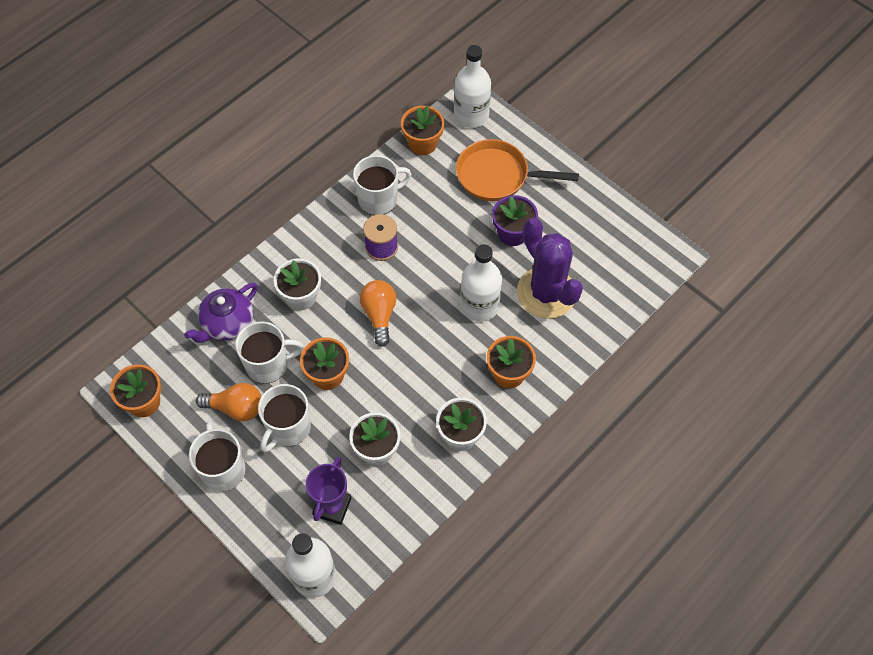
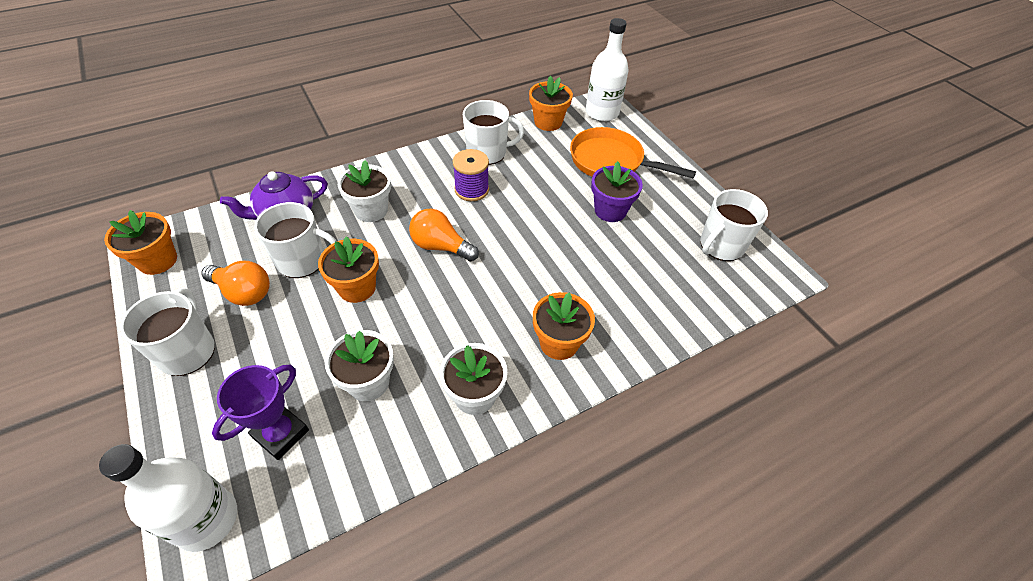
camera: 15 degrees right, 10 degrees down
white mug [258,384,311,452] -> white mug moved to [701,189,768,261]
orange light bulb [360,280,396,347] -> orange light bulb turned 75 degrees counterclockwise [409,209,479,261]
white bottle [461,244,502,322] -> none
purple cactus [517,218,583,319] -> none

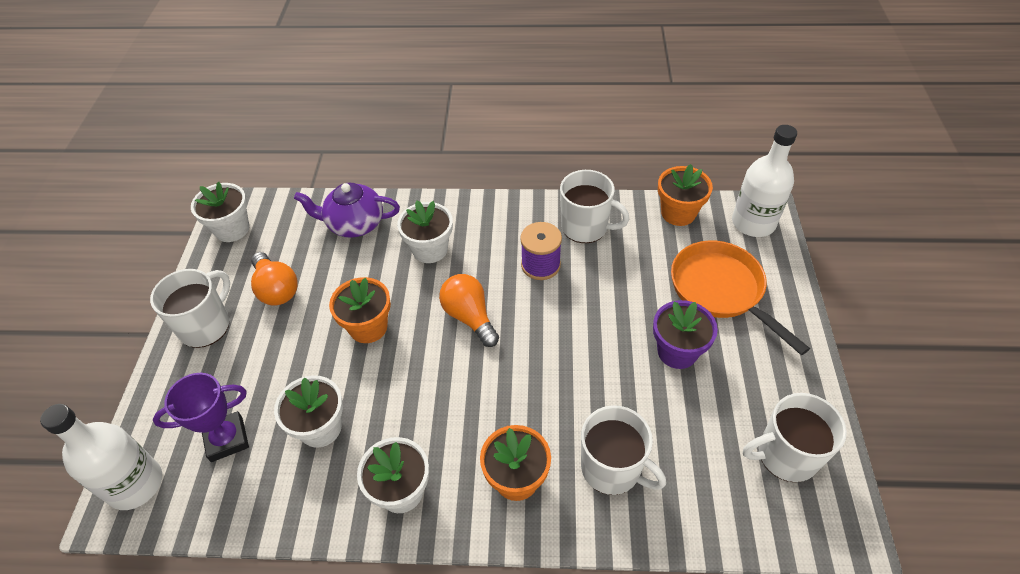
camera: 35 degrees right, 0 degrees up
orange flower pot [104,210,177,275] -> white flower pot [191,182,249,242]
white mug [254,202,337,278] -> white mug moved to [581,405,666,495]

